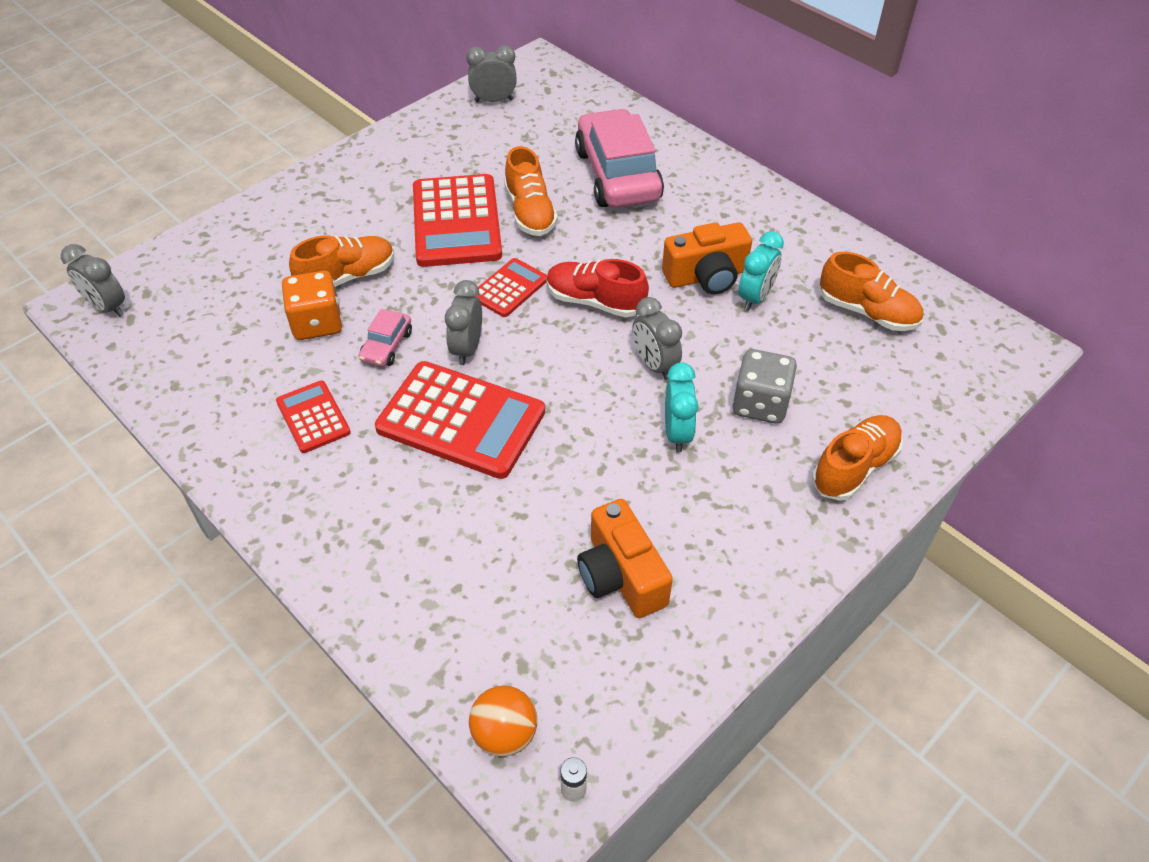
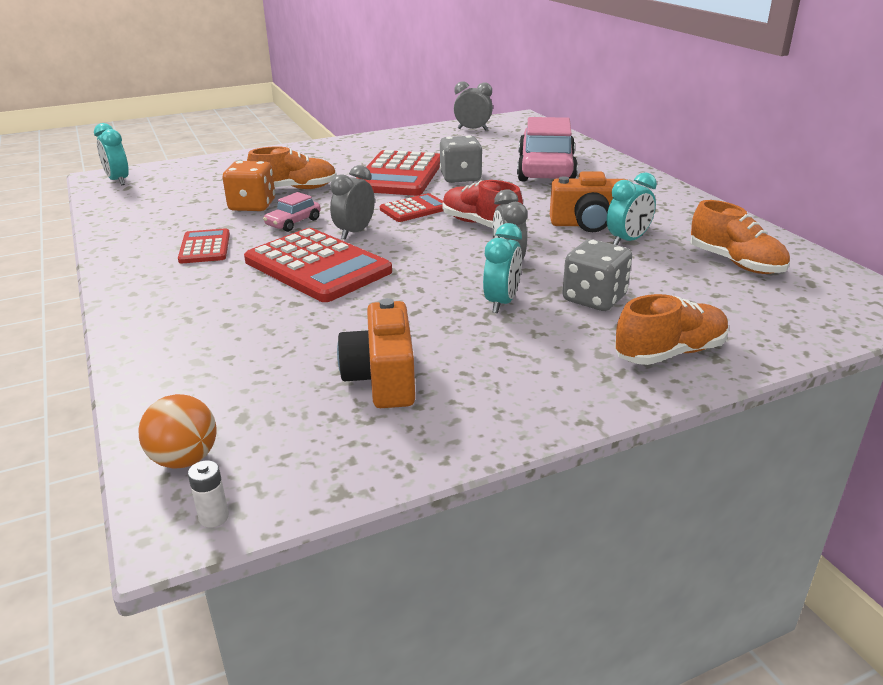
camera: 20 degrees right, 20 degrees down
grey clock [61,244,125,317] -> turquoise clock [94,123,129,185]
orange shoe [504,146,558,236] -> grey dice [440,135,482,183]

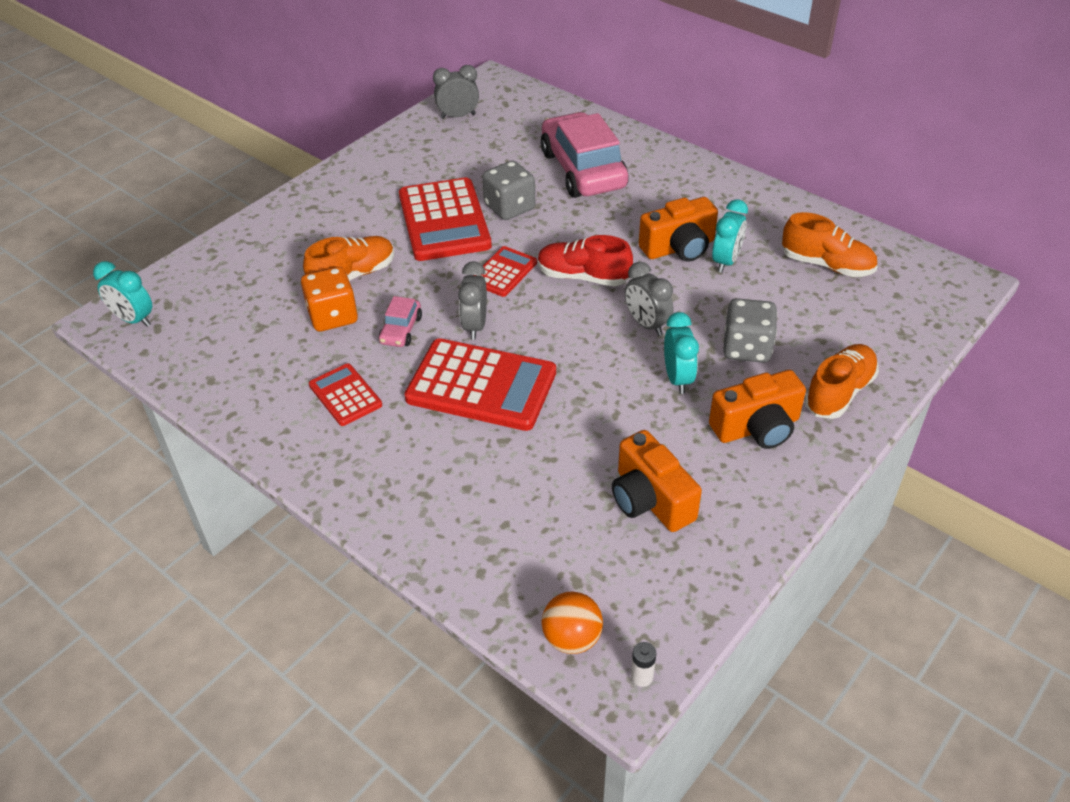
camera: 25 degrees left, 15 degrees up
none -> orange camera [709,370,806,449]

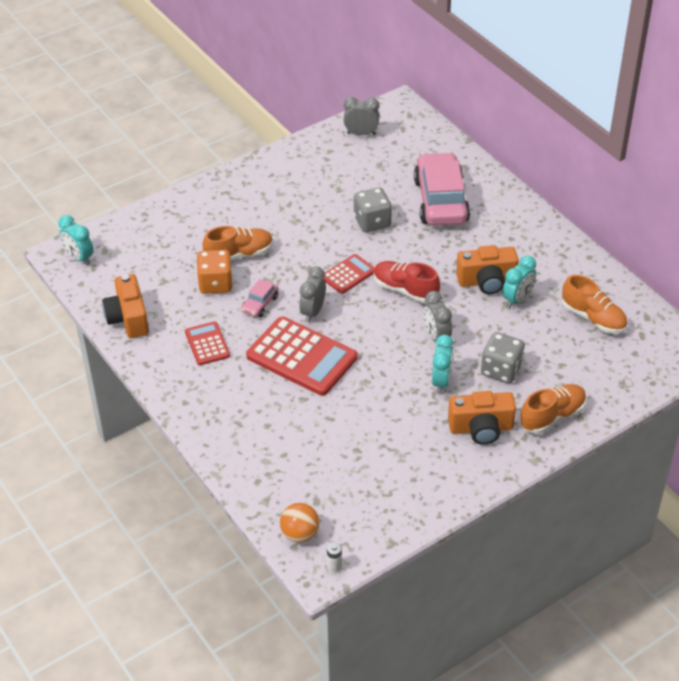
camera: 15 degrees right, 0 degrees up
red calculator [399,178,492,261] -> none
orange camera [612,430,702,532] -> orange camera moved to [102,274,149,338]

